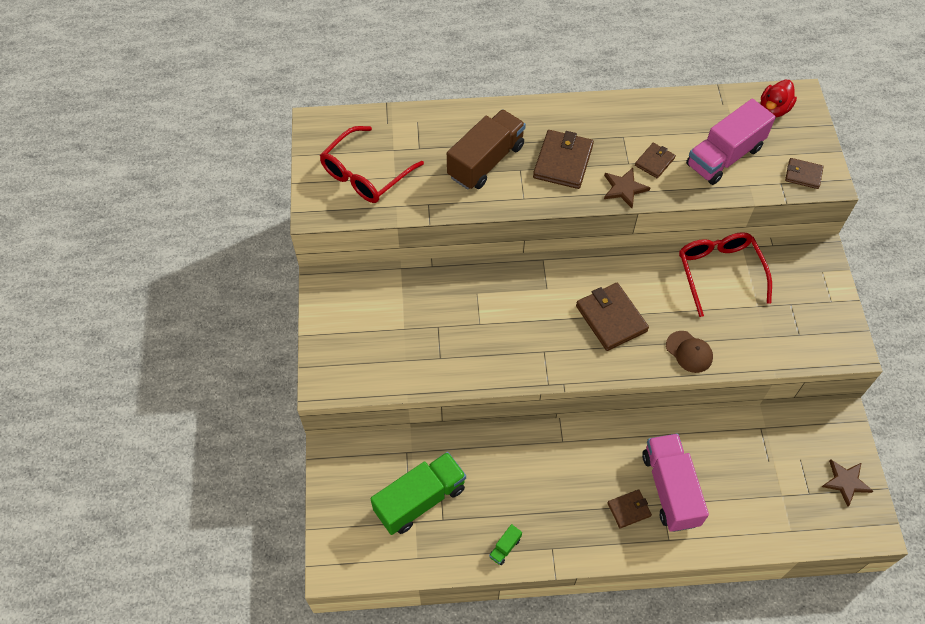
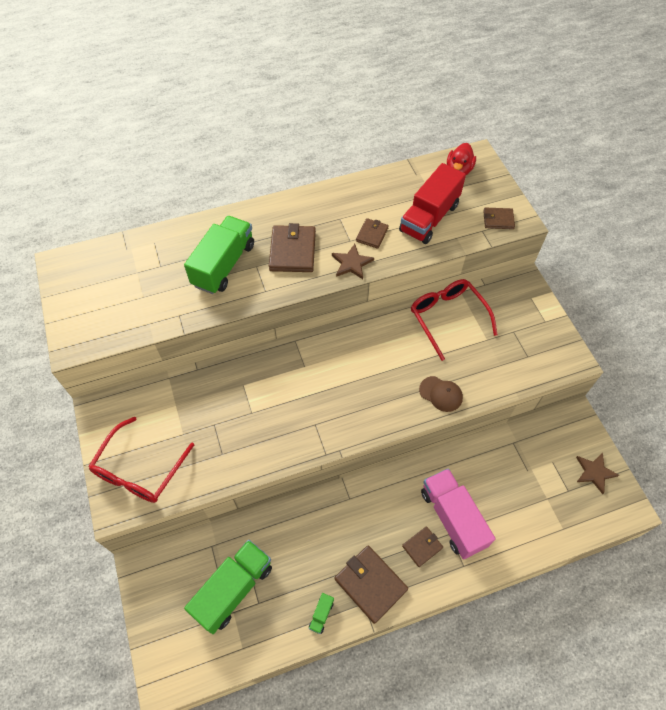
camera: 15 degrees left, 0 degrees up
red glasses [320,126,424,203] -> red glasses moved to [88,416,194,503]
brown truck [447,109,526,190] -> green truck [184,216,254,294]
brown wallet [576,283,649,351] -> brown wallet moved to [335,545,408,624]
pink truck [686,99,776,185] -> red truck [399,163,466,244]

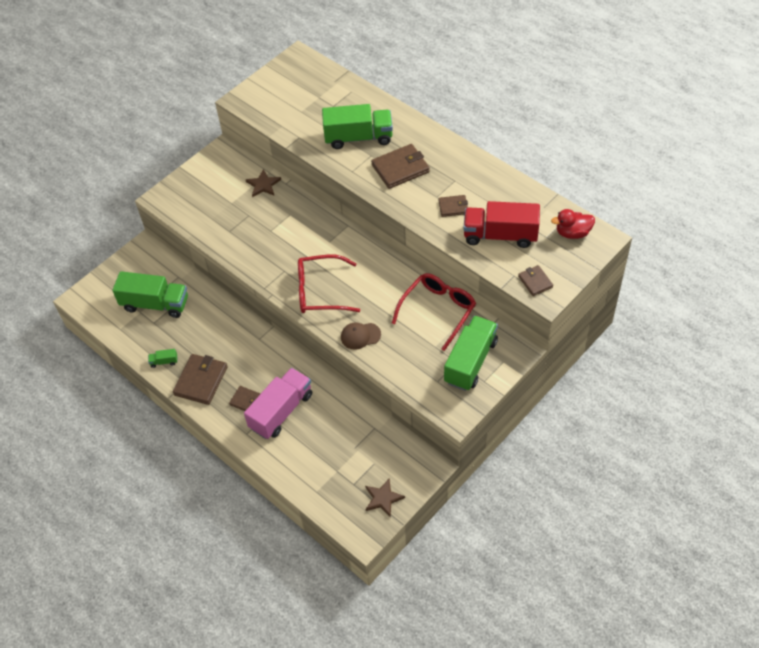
camera: 65 degrees right, 5 degrees down
red glasses [88,416,194,503] -> red glasses moved to [298,255,360,313]
brown star [332,244,374,279] -> brown star moved to [246,169,281,197]
brown cap [419,376,463,412] -> brown cap turned 75 degrees clockwise [341,323,381,350]
none -> green truck [444,316,498,391]

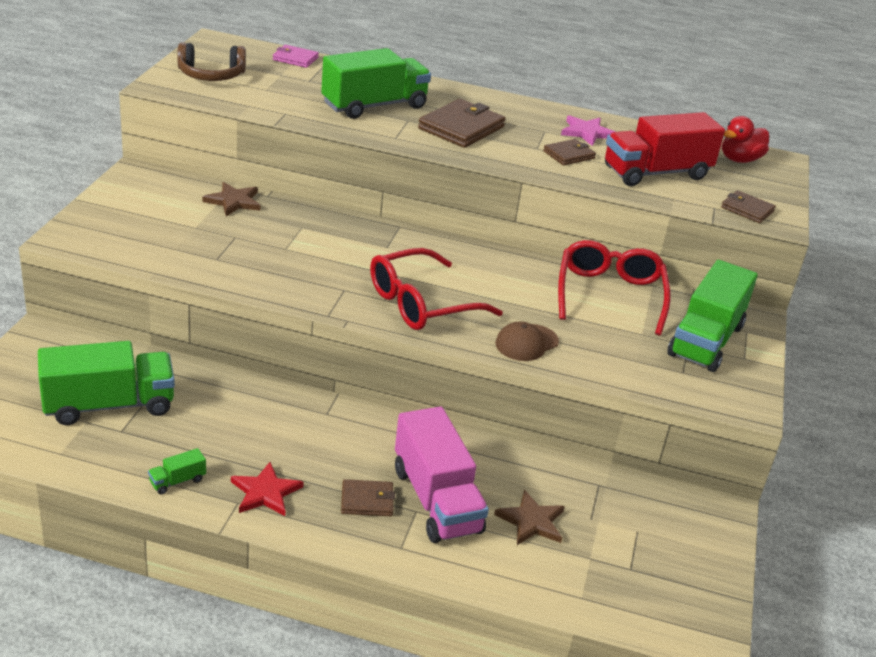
camera: 35 degrees left, 20 degrees down
brown wallet [173,354,228,405] -> red star [231,462,304,516]
pink truck [244,368,312,439] -> pink truck turned 150 degrees clockwise [395,407,489,543]
brown star [365,478,405,518] -> brown star moved to [494,490,565,545]
green truck [444,316,498,391] -> green truck turned 150 degrees counterclockwise [668,260,758,372]
none -> brown headphones [177,42,246,81]
none -> pink wallet [273,45,319,68]
none -> pink star [561,115,615,146]

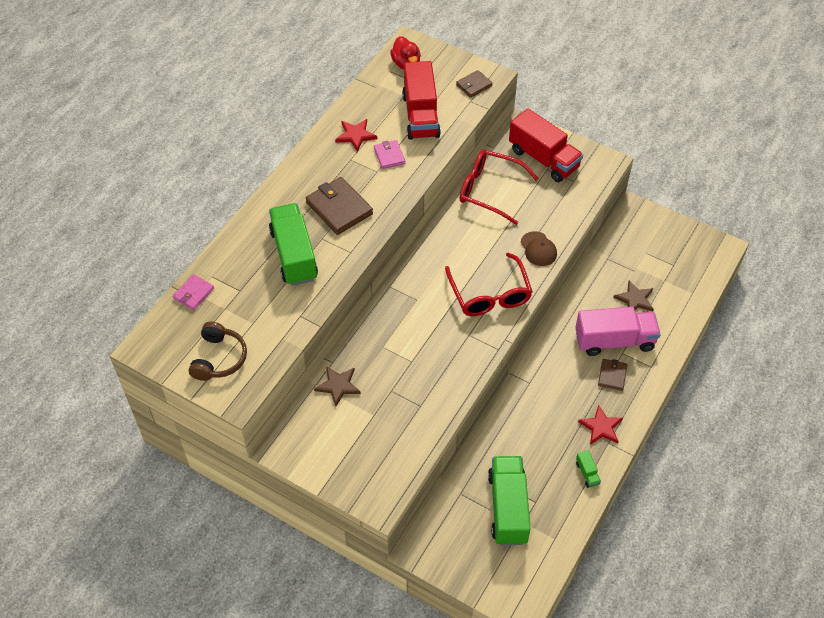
camera: 70 degrees left, 20 degrees up
brown wallet [543,139,596,166] -> pink wallet [374,140,405,169]
pink star [561,115,615,146] -> red star [335,119,377,152]
green truck [668,260,758,372] -> red truck [509,108,583,182]

